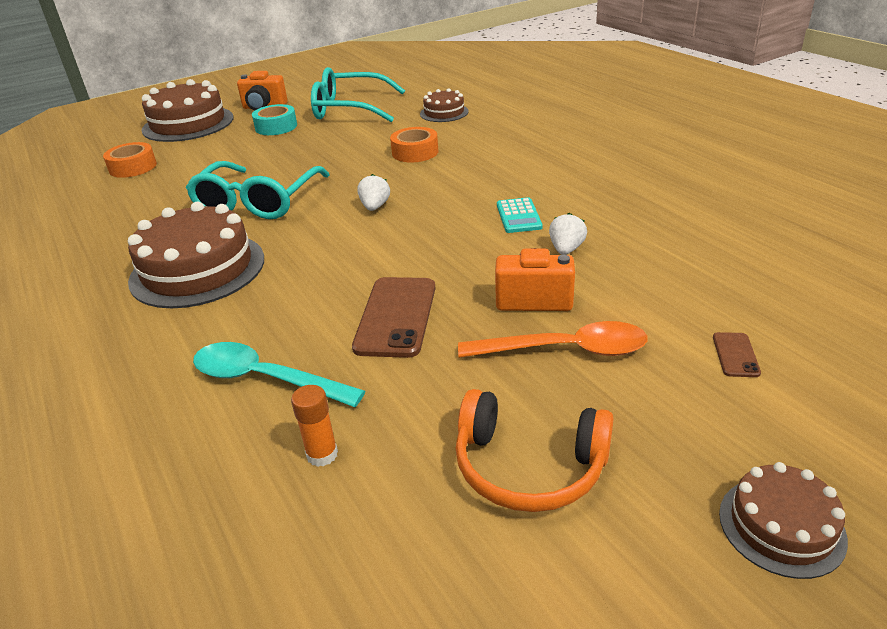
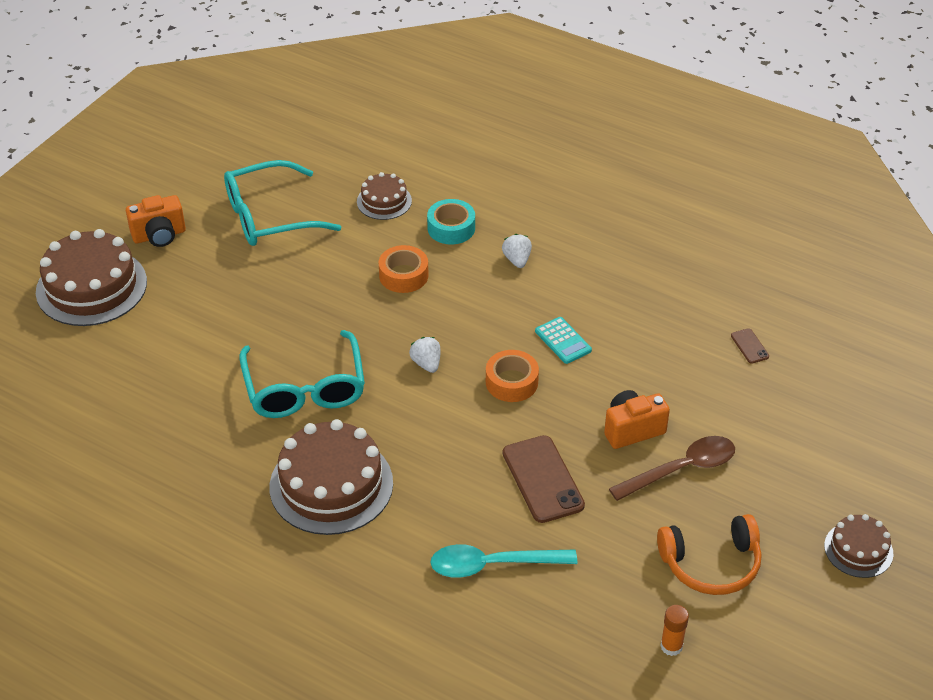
camera: 30 degrees left, 10 degrees up
orange tape [103,142,157,178] -> orange tape moved to [486,350,539,402]
turquoise tape [252,104,297,135] -> turquoise tape moved to [427,199,475,244]
orange glue stick [291,385,338,467] -> orange glue stick moved to [660,605,689,656]
orange spoon [458,321,648,358] -> brown spoon [609,436,735,501]
white strawberry [549,213,587,255] -> white strawberry moved to [502,234,532,268]
brown phone [713,332,761,377] -> brown phone moved to [731,328,769,364]

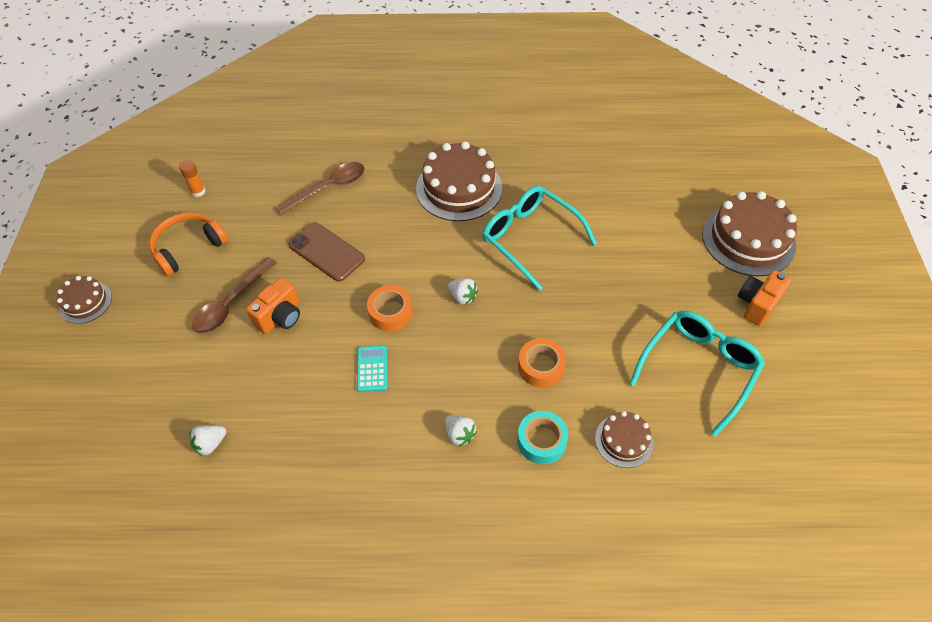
camera: 150 degrees right, 10 degrees up
turquoise spoon [430,544,577,578] -> brown spoon [276,162,364,215]
turquoise calculator [535,317,592,364] -> turquoise calculator turned 60 degrees clockwise [357,345,387,392]
brown phone [731,328,769,364] -> white strawberry [189,425,226,456]

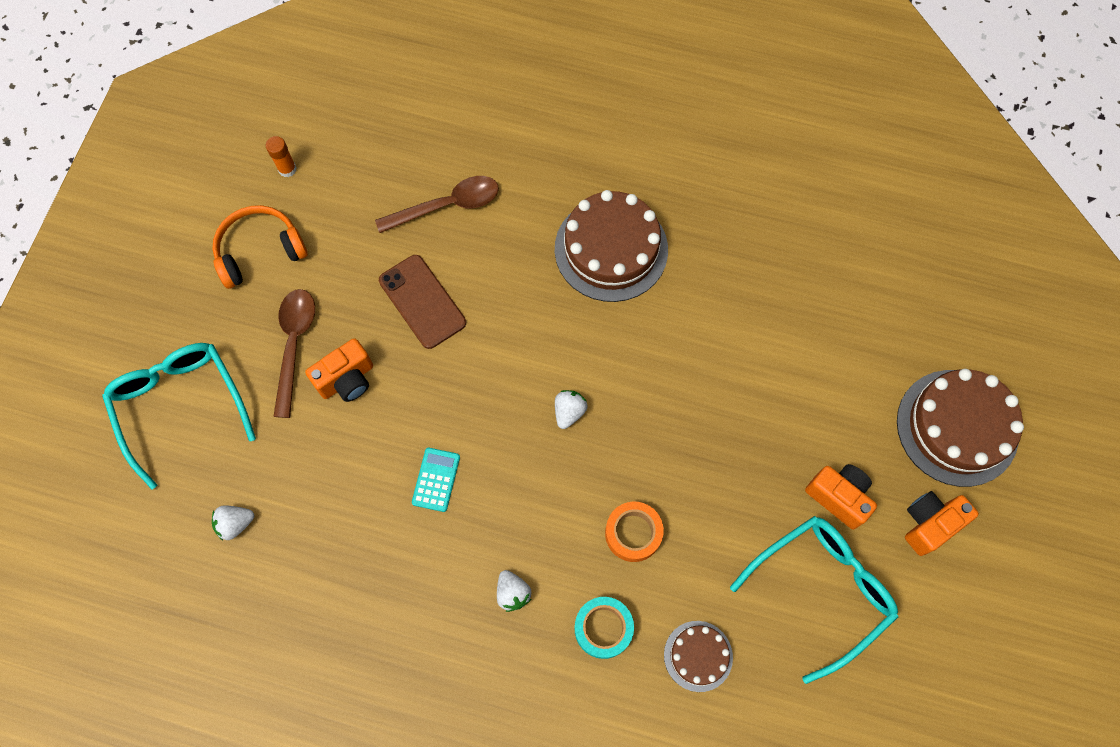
camera: 15 degrees right, 15 degrees up
brown cake [57,276,112,324] -> none
brown spoon [192,257,277,333] -> brown spoon turned 135 degrees clockwise [273,289,315,418]
orange tape [367,285,413,331] -> none
white strawberry [448,278,478,305] -> white strawberry turned 120 degrees counterclockwise [555,390,587,429]
turquoise glasses [482,186,597,291] -> turquoise glasses moved to [102,343,256,489]
none -> orange camera [805,464,877,529]

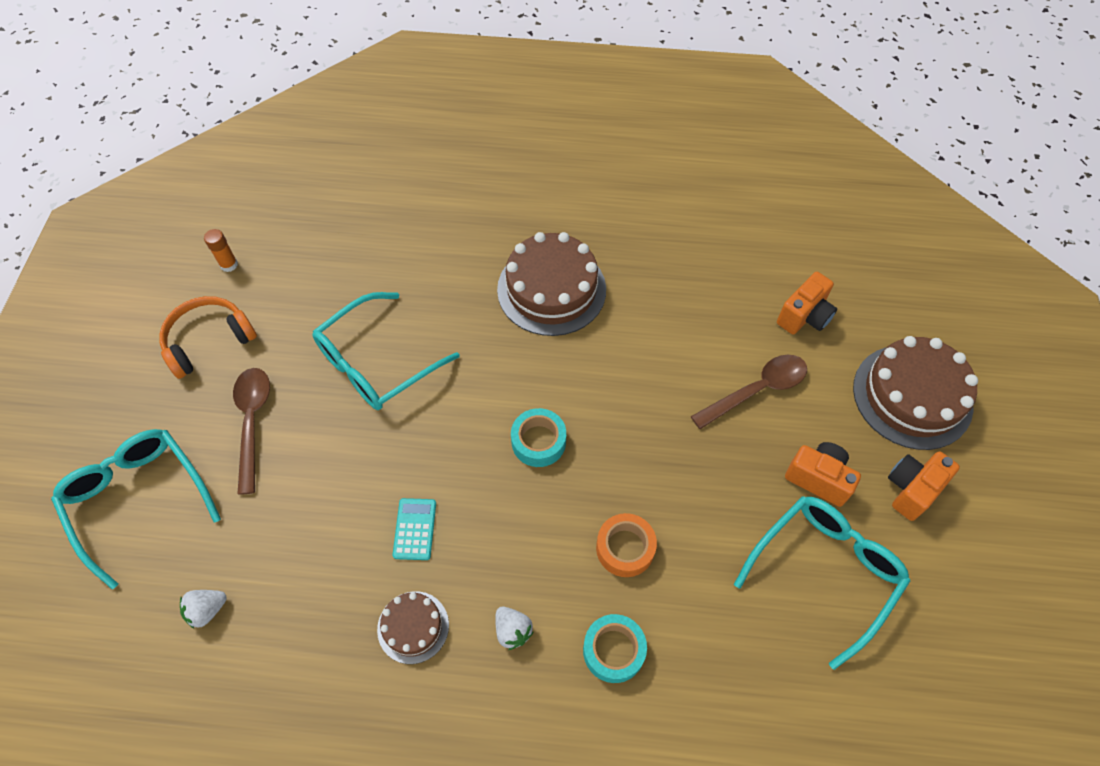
camera: 10 degrees left, 10 degrees down
orange camera [305,338,373,402] -> orange camera moved to [777,272,837,334]
brown spoon [375,176,499,233] -> brown spoon moved to [691,355,807,429]
brown phone [379,255,466,349] -> turquoise glasses [312,292,460,410]
white strawberry [555,390,587,429] -> turquoise tape [511,408,566,467]
brown cake [664,621,733,692] -> brown cake moved to [377,591,449,664]

